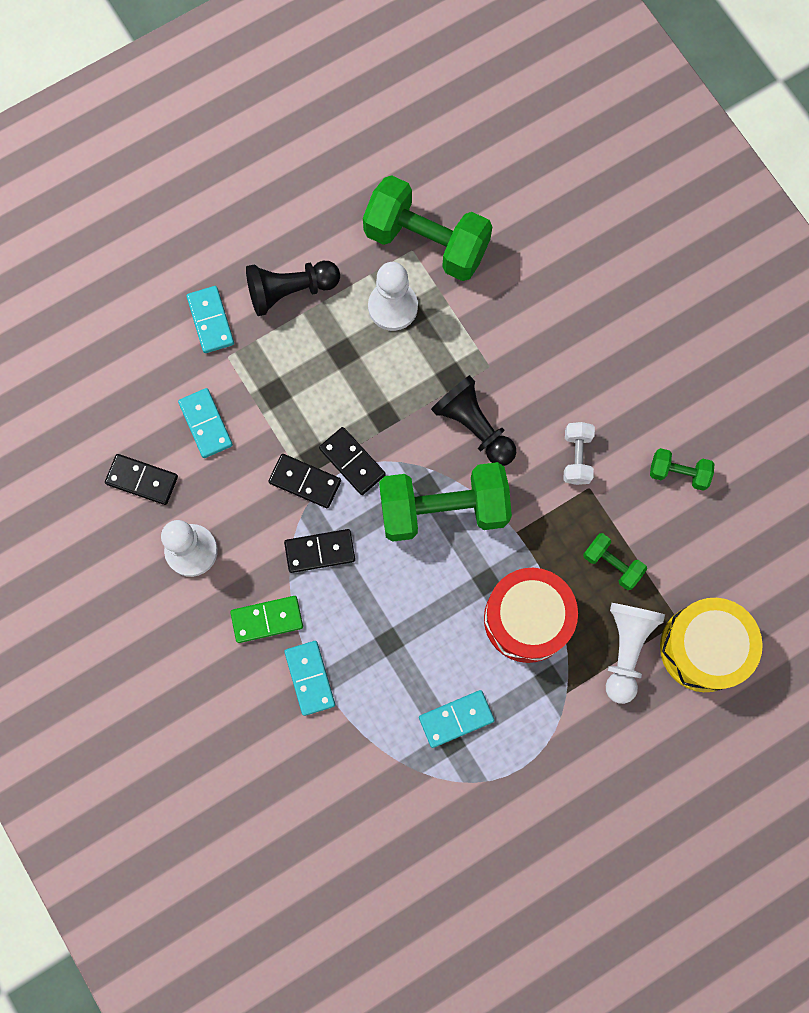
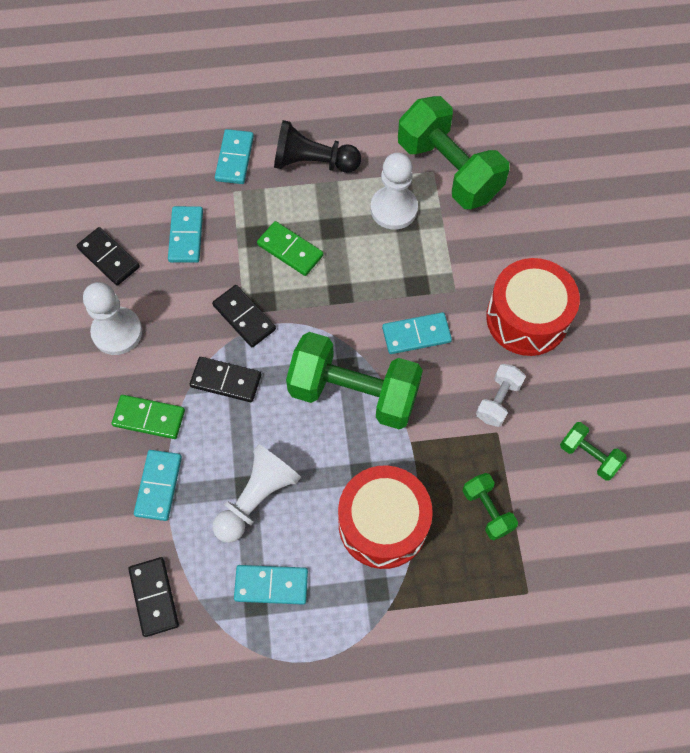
camera: 25 degrees right, 10 degrees down
black domino [319,427,386,495] -> black domino moved to [128,557,179,637]
black pawn [431,375,516,466] -> turquoise domino [382,312,452,354]
white pawn [606,603,665,704] -> white pawn moved to [213,444,301,543]
yellow drum [660,598,763,692] -> none
none -> green domino [257,221,323,276]
none -> red drum [486,258,580,356]

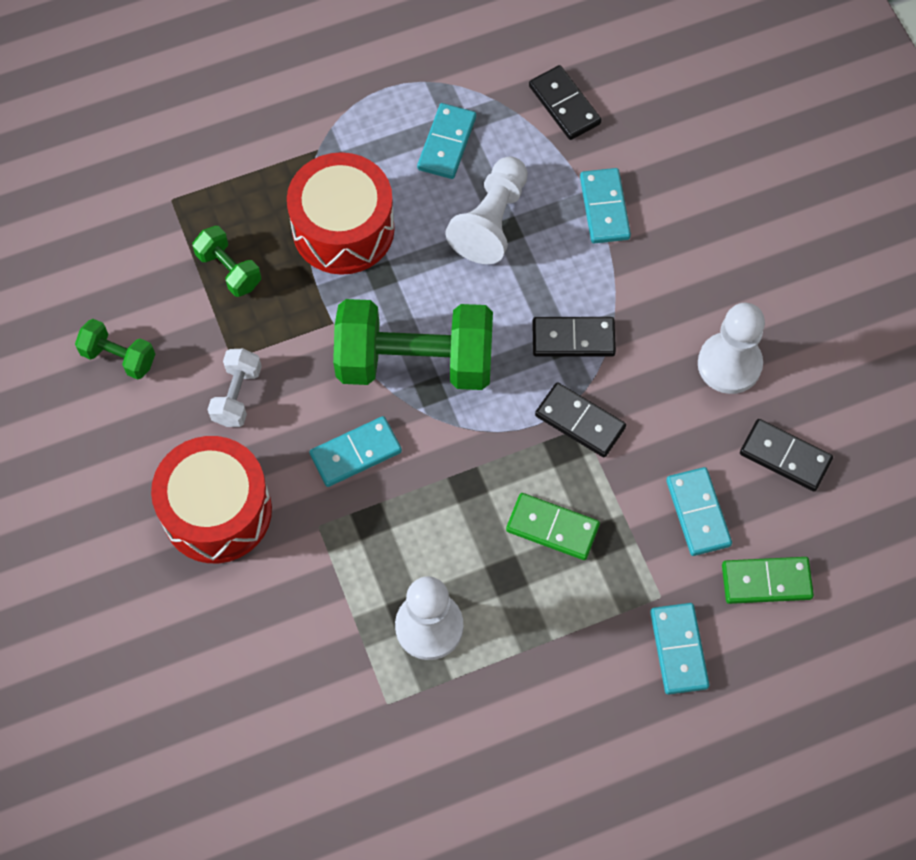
camera: 165 degrees right, 0 degrees up
green domino [112,395,185,439] -> green domino moved to [722,557,814,604]
turquoise domino [234,565,308,605] -> turquoise domino turned 60 degrees counterclockwise [417,103,476,179]
black pawn [274,120,361,173] -> none
green dumbbell [398,96,509,209] -> none

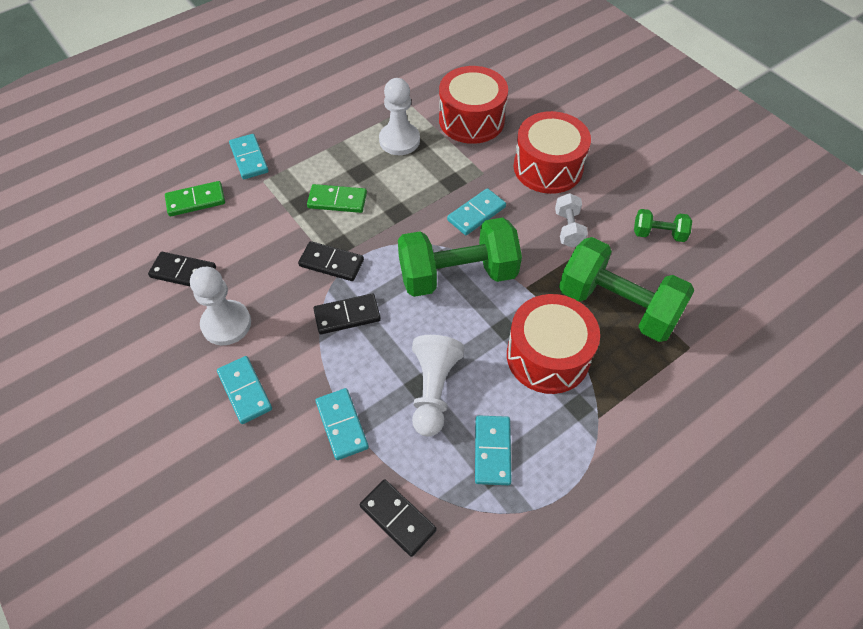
camera: 165 degrees right, 10 degrees down
green dumbbell [192,226,261,297] -> green dumbbell [559,237,694,342], size x2.12
turquoise domino [666,467,732,556] -> turquoise domino moved to [217,356,272,424]
none -> red drum [439,66,508,144]

